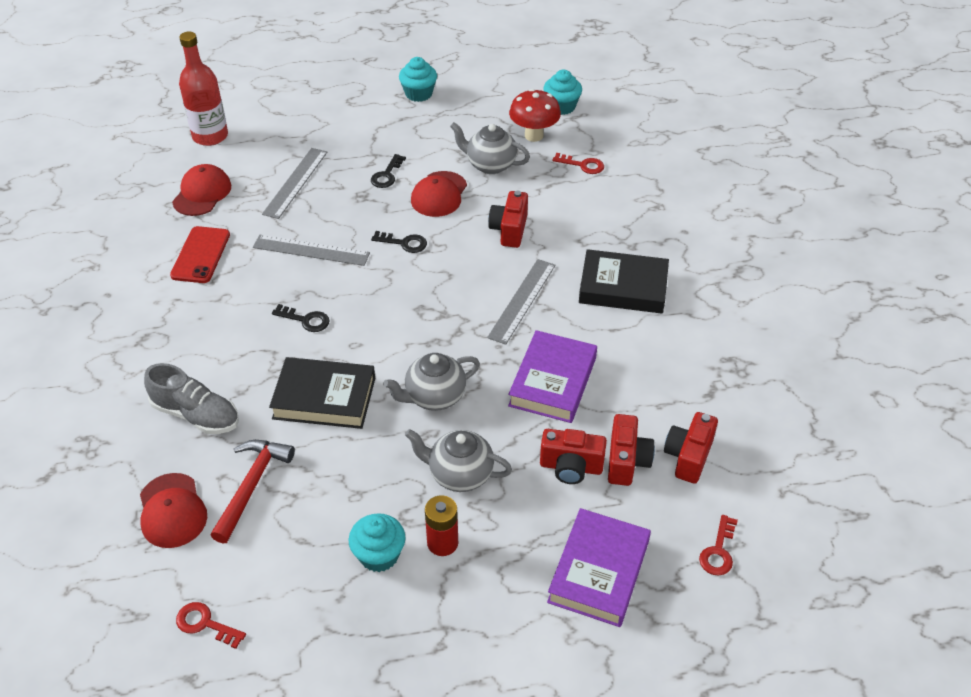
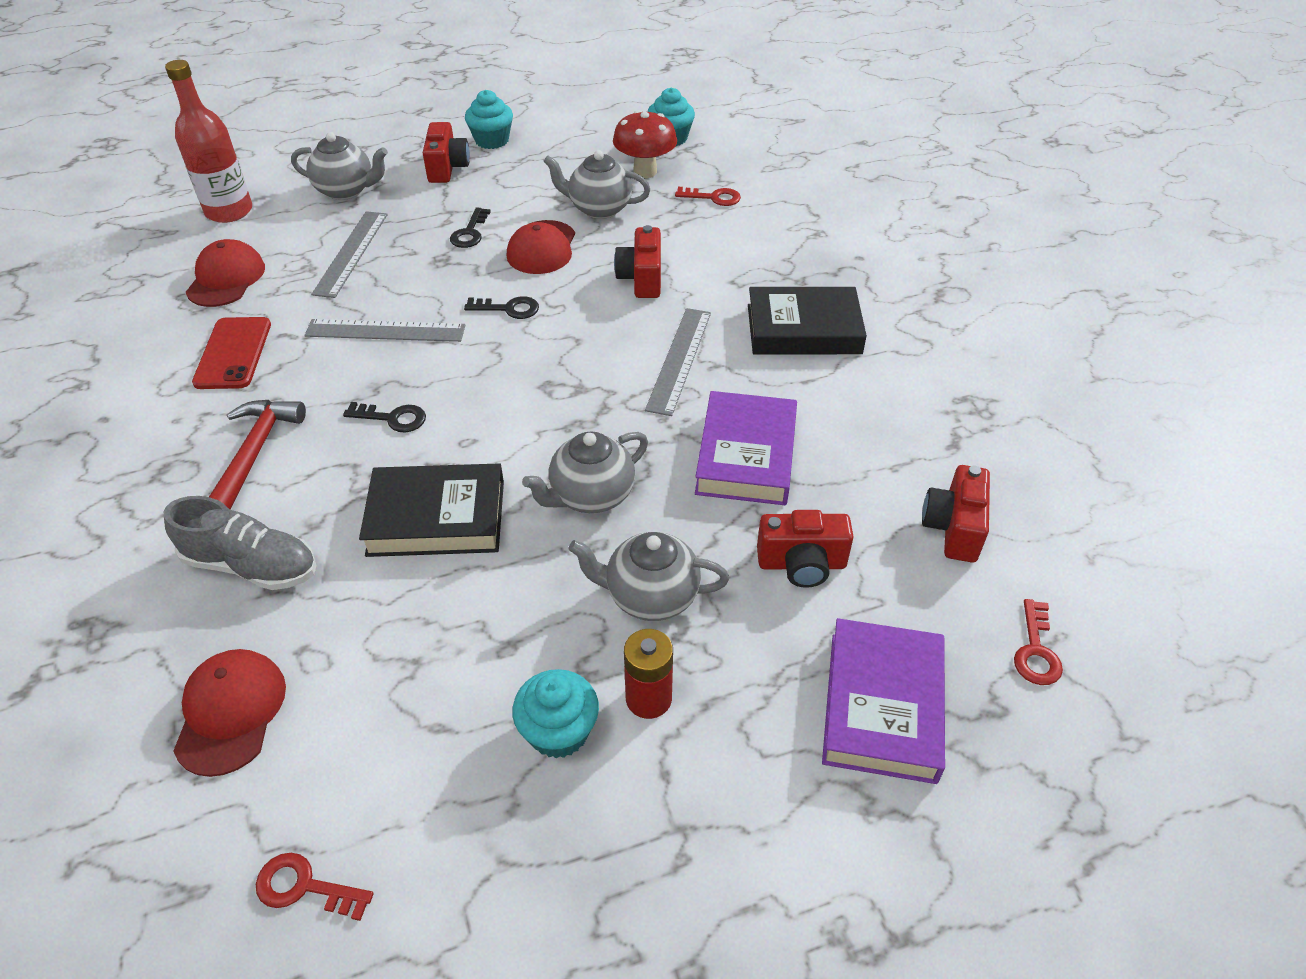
camera: 10 degrees left, 0 degrees up
red cap [140,473,207,548] -> red cap turned 150 degrees counterclockwise [174,649,286,777]
red hammer [210,440,295,544] -> red hammer moved to [209,400,306,509]
red camera [608,414,655,486] -> red camera moved to [423,122,470,183]
none -> grey teapot [291,132,388,200]

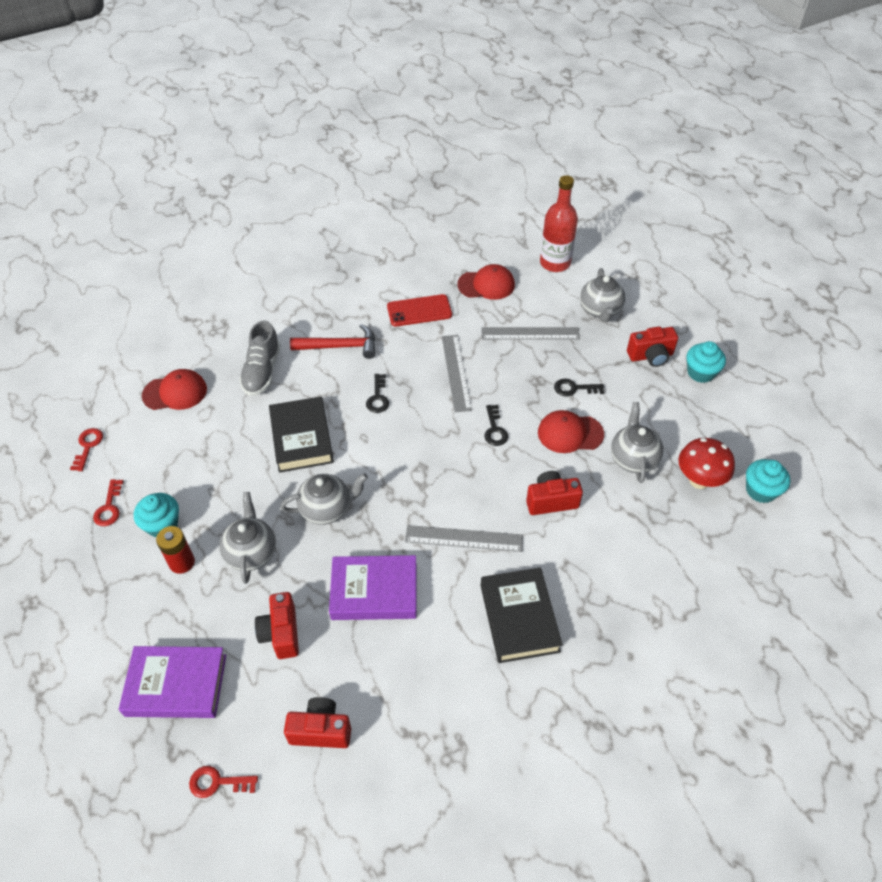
camera: 80 degrees right, 5 degrees up
grey teapot [522,431,648,513] -> grey teapot turned 120 degrees clockwise [280,473,368,525]
red key [675,187,741,206] -> red key moved to [93,479,123,526]

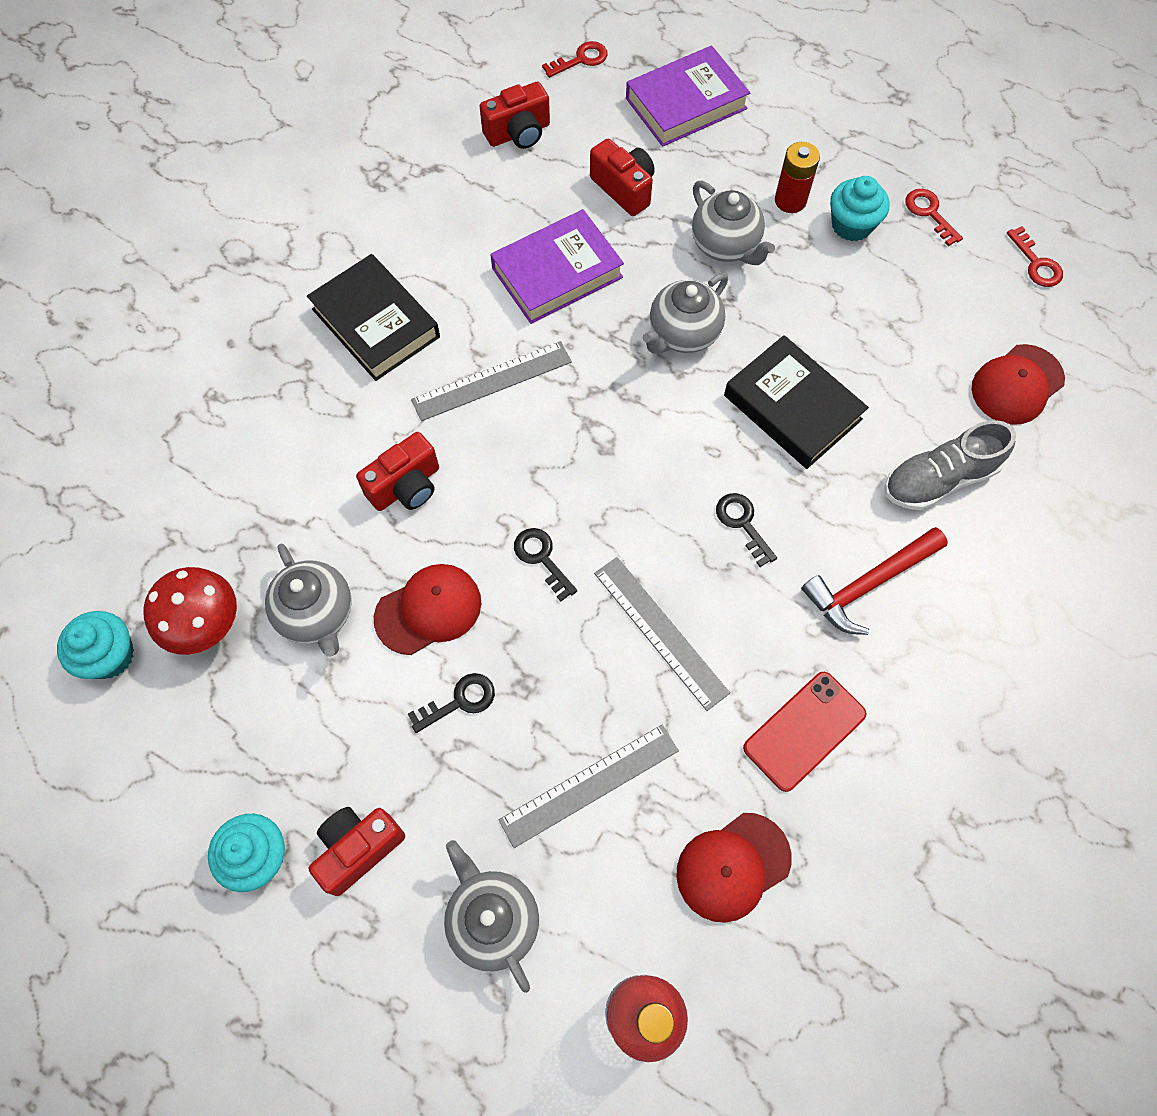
camera: 150 degrees right, 15 degrees up
grey shoe [239,320,281,396] -> grey shoe turned 90 degrees counterclockwise [884,420,1016,510]

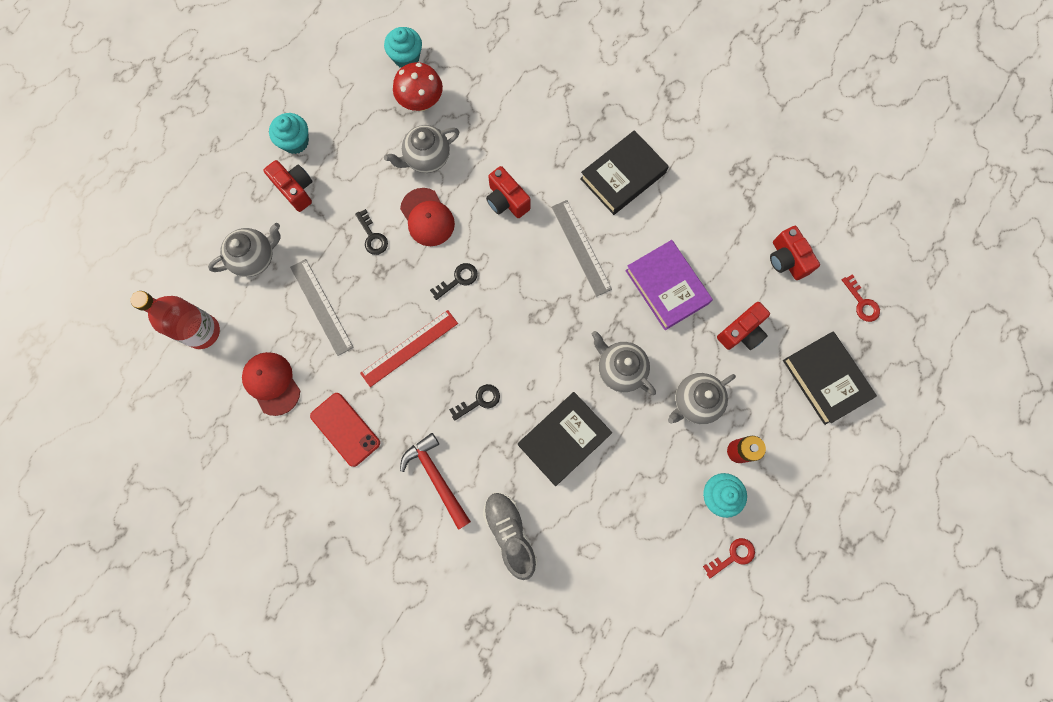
camera: 90 degrees right, 10 degrees up
grey ruler [594,557,730,711] -> red ruler [360,310,458,387]
purple book [626,46,750,147] -> black book [783,331,877,425]
red cap [971,344,1065,425] -> none
red key [1007,226,1063,287] -> none

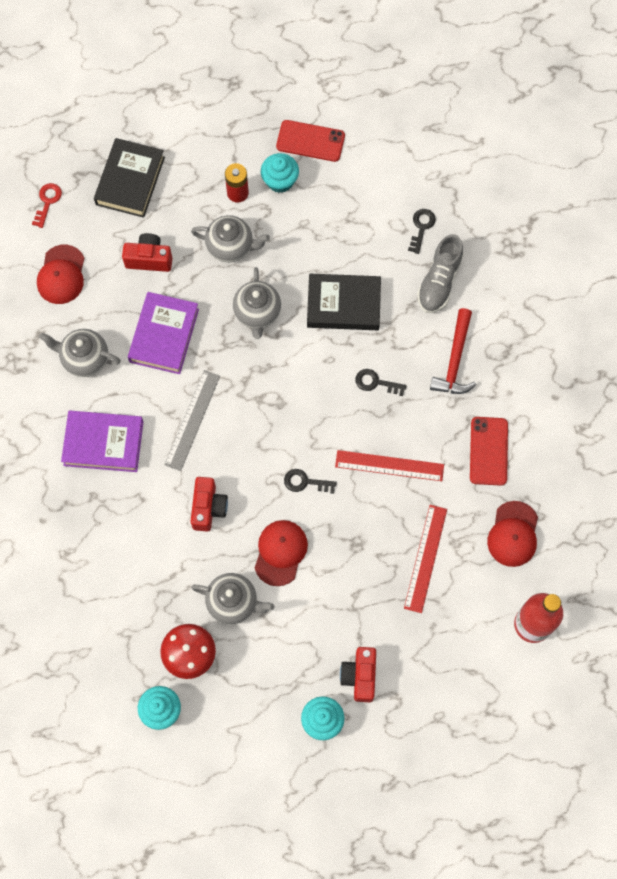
camera: 135 degrees left, 5 degrees down
grey teapot [208,223,281,277] -> grey teapot moved to [39,329,121,377]
grey ruler [290,259,354,356] -> red ruler [404,505,447,613]
black key [355,209,388,255] -> black key moved to [408,209,436,254]
black book [580,130,669,215] -> purple book [61,411,143,472]
red key [703,538,755,578] -> red phone [276,120,345,162]
red camera [770,226,820,280] -> red cap [37,245,84,304]

